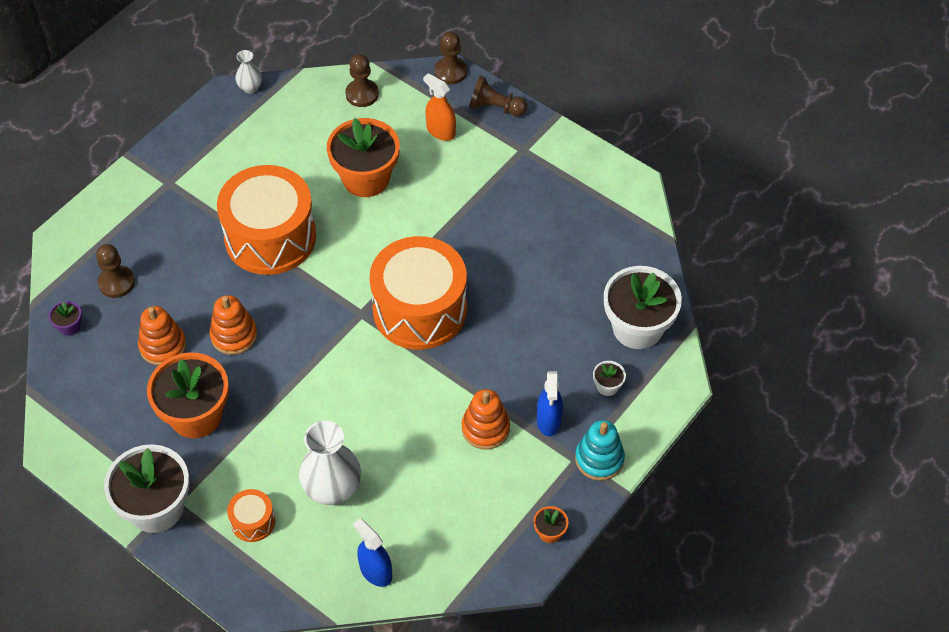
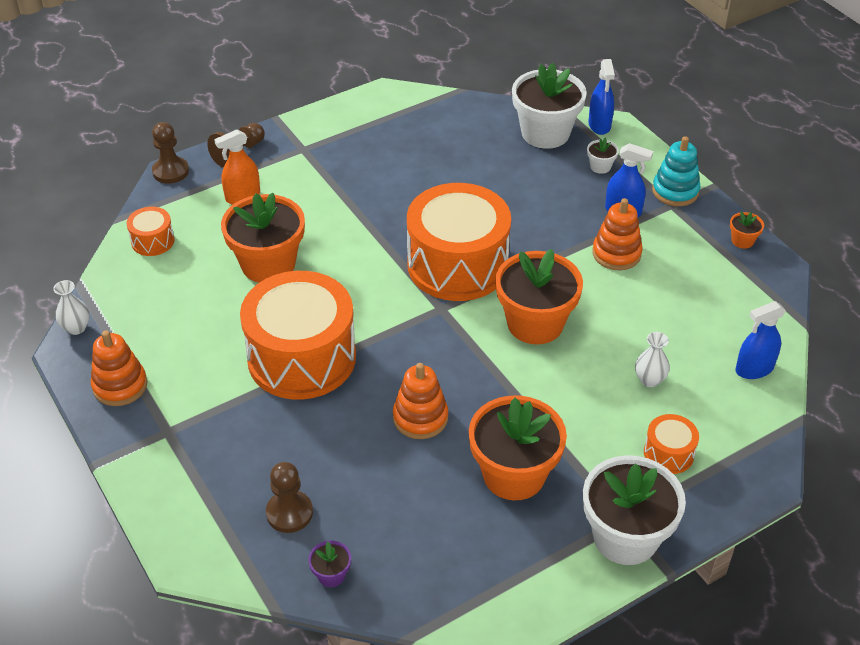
camera: 70 degrees left, 10 degrees down
orange stacking toy [138,306,186,365] -> orange stacking toy moved to [91,331,147,406]
white vase [299,421,361,505] -> white vase [635,332,670,387], size x0.51
brown pawn [345,54,379,107] -> orange drum [127,207,175,256]
none -> orange flower pot [495,249,583,344]
none -> blue spray bottle [588,59,615,135]

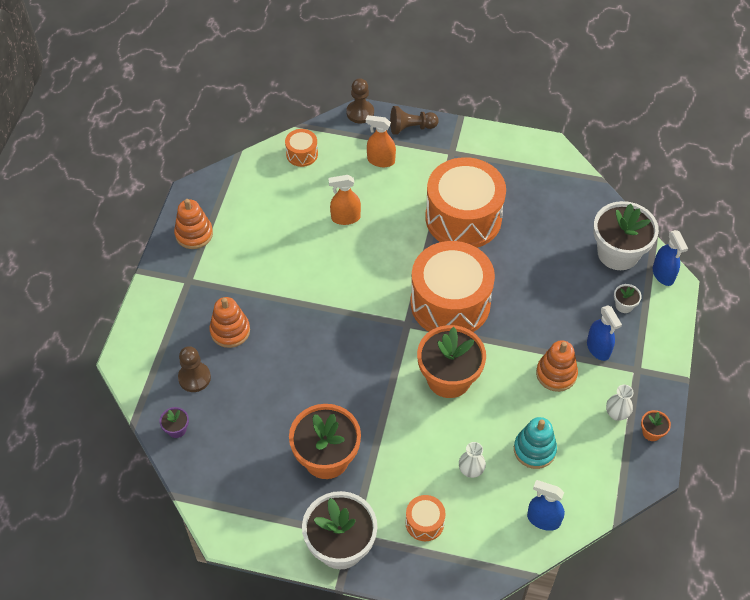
camera: 45 degrees right, 10 degrees up
white vase [54,280,90,335] -> white vase moved to [606,385,634,421]
orange flower pot [221,193,305,283] -> orange spray bottle [328,175,361,225]
orange drum [240,271,356,400] -> orange drum moved to [426,157,506,248]
orange stacking toy [393,363,448,439] -> orange stacking toy moved to [210,297,250,348]
blue spray bottle [588,59,615,135] -> blue spray bottle turned 60 degrees counterclockwise [653,230,688,286]
turquoise stacking toy [652,136,700,206] -> turquoise stacking toy moved to [514,417,557,469]

